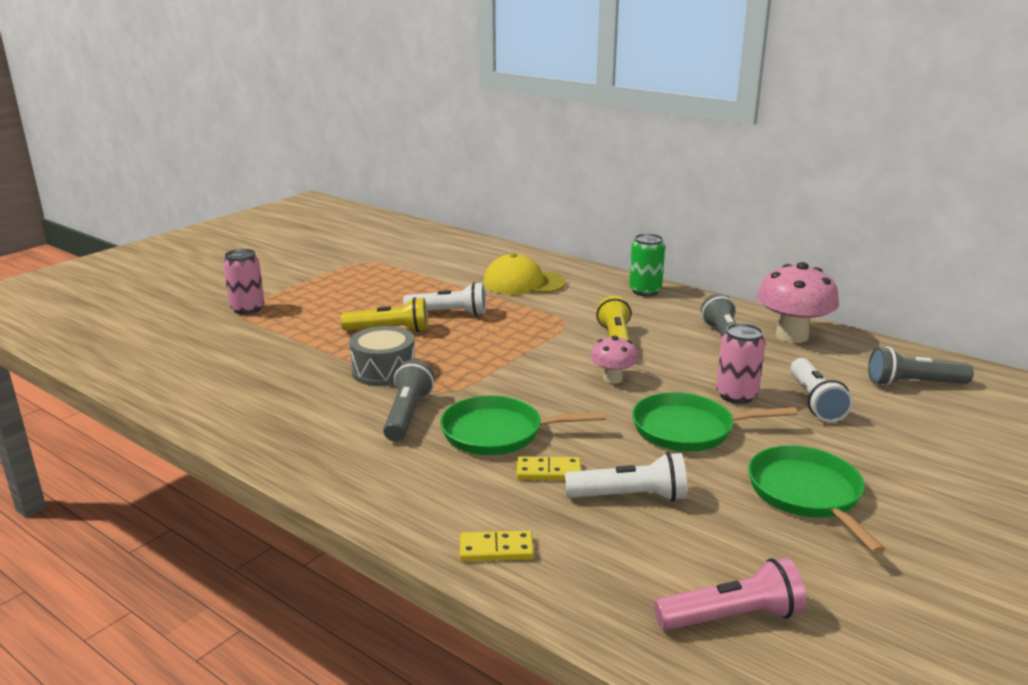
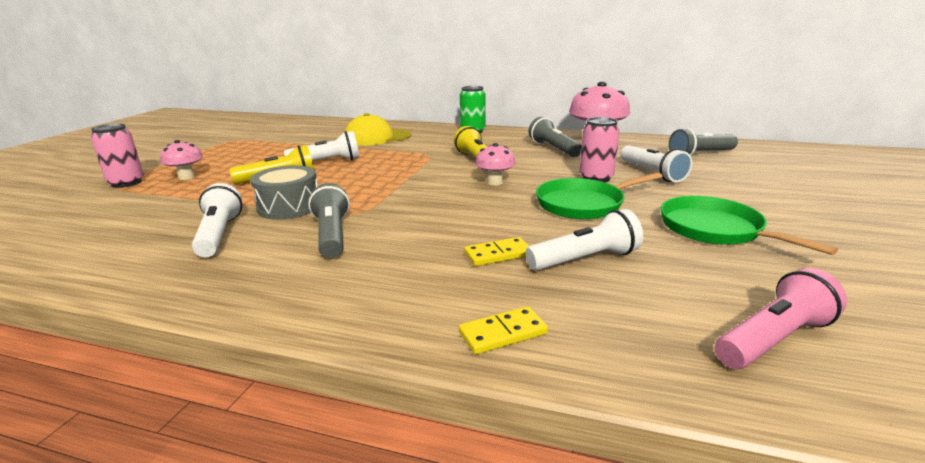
camera: 20 degrees left, 0 degrees up
green pan [440,395,606,455] -> none
none -> pink mushroom [160,140,203,180]
none -> white flashlight [192,183,242,257]

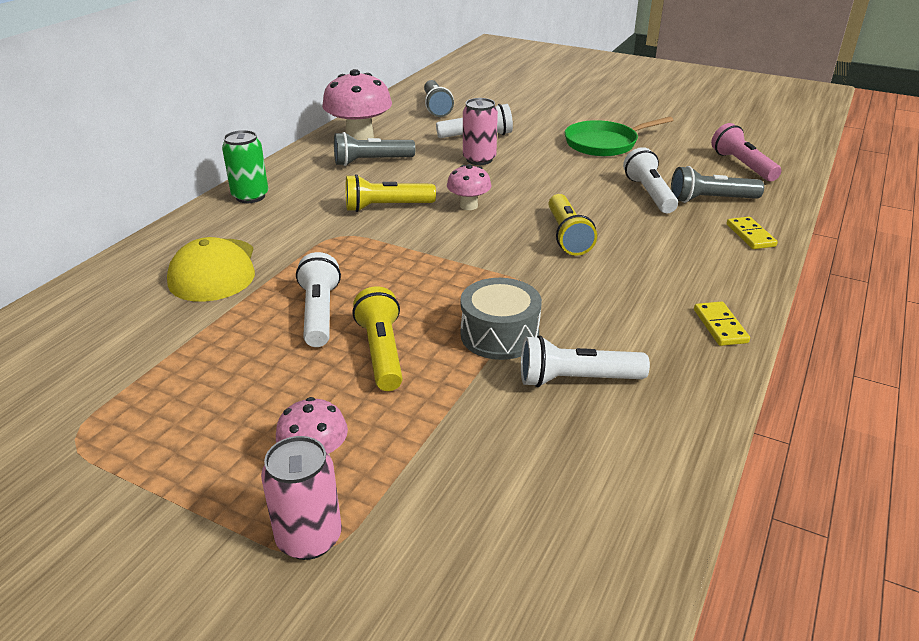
camera: 80 degrees left, 10 degrees up
grey flashlight [308,183,350,258] -> grey flashlight moved to [671,166,764,203]
yellow domino [464,237,529,266] -> yellow domino moved to [694,301,750,346]
green pan [536,172,663,219] -> none
none -> yellow flashlight [549,194,597,256]

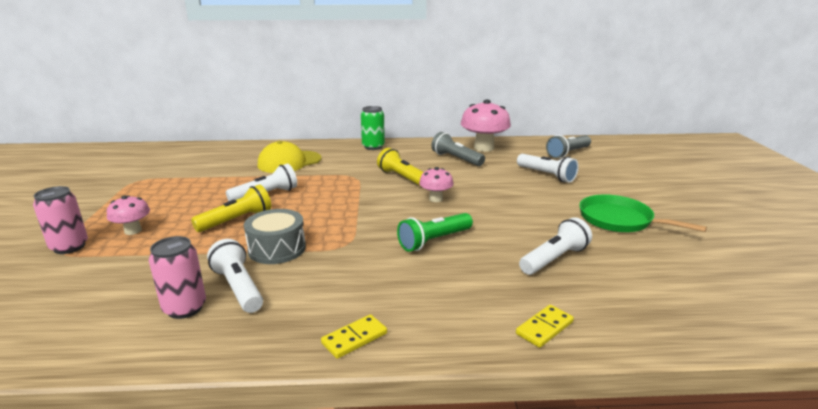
camera: 60 degrees right, 10 degrees down
pink can [463,98,498,165] -> pink can moved to [149,236,206,319]
yellow flashlight [549,194,597,256] -> green flashlight [397,213,473,252]
grey flashlight [671,166,764,203] -> none
pink flashlight [711,123,781,181] -> none

